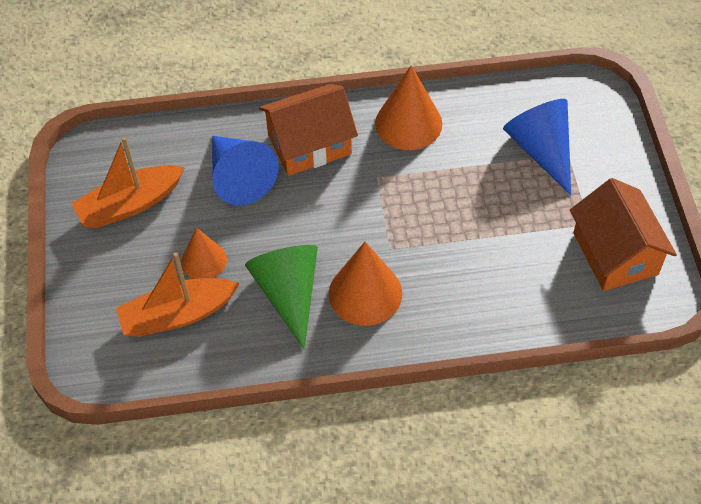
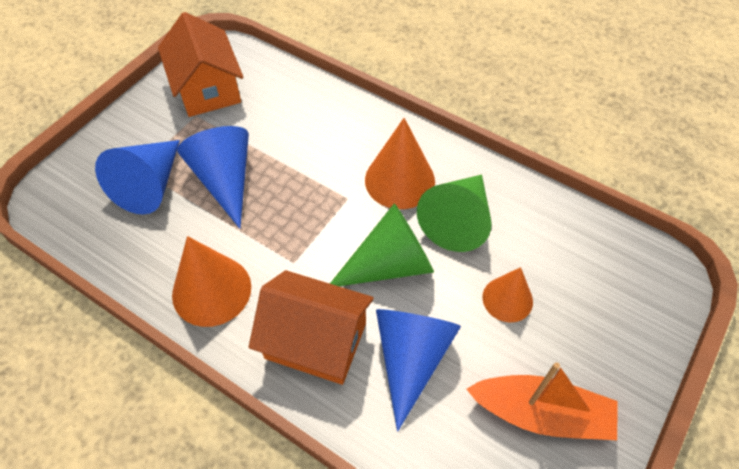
camera: 140 degrees left, 0 degrees up
orange boat [116,253,240,337] -> none
orange house [570,178,677,291] -> orange house turned 45 degrees counterclockwise [158,12,244,117]
none -> blue cone [177,126,249,229]
none -> green cone [330,203,434,286]

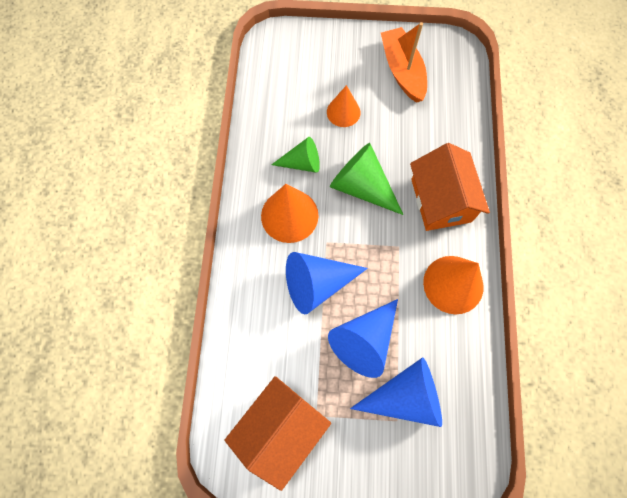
camera: 120 degrees left, 15 degrees up
blue cone [376,309,461,432] -> blue cone moved to [286,252,368,315]
green cone [417,175,492,252] -> green cone [271,137,320,173], size x0.63

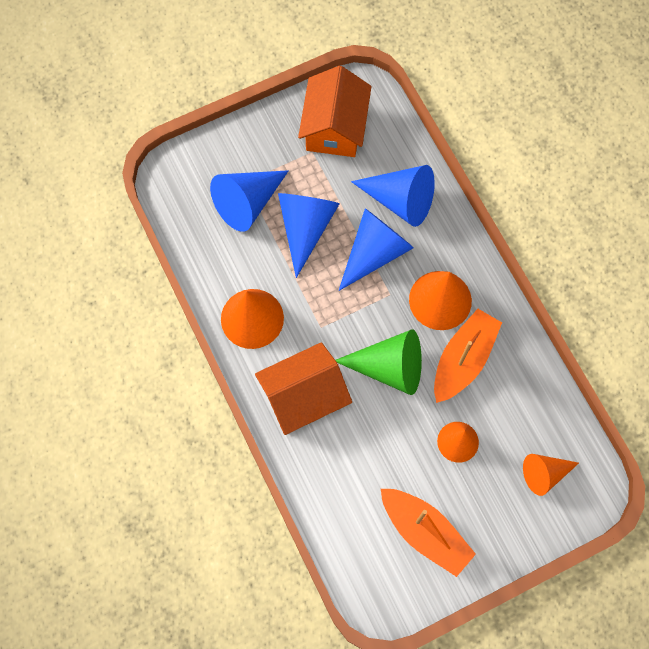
camera: 150 degrees right, 0 degrees up
green cone [271,137,320,173] -> orange boat [434,309,502,403]
orange house [410,143,490,231] -> orange house turned 75 degrees counterclockwise [255,342,352,435]
none -> blue cone [351,165,435,227]
none -> orange cone [523,454,579,496]

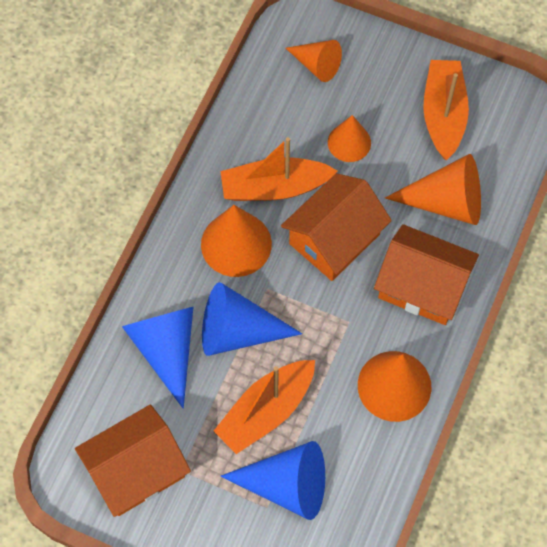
camera: 130 degrees left, 5 degrees down
blue cone [278,193,340,278] -> orange boat [214,360,315,454]
green cone [336,329,422,395] -> orange house [281,173,392,281]
none -> orange cone [385,154,481,225]

